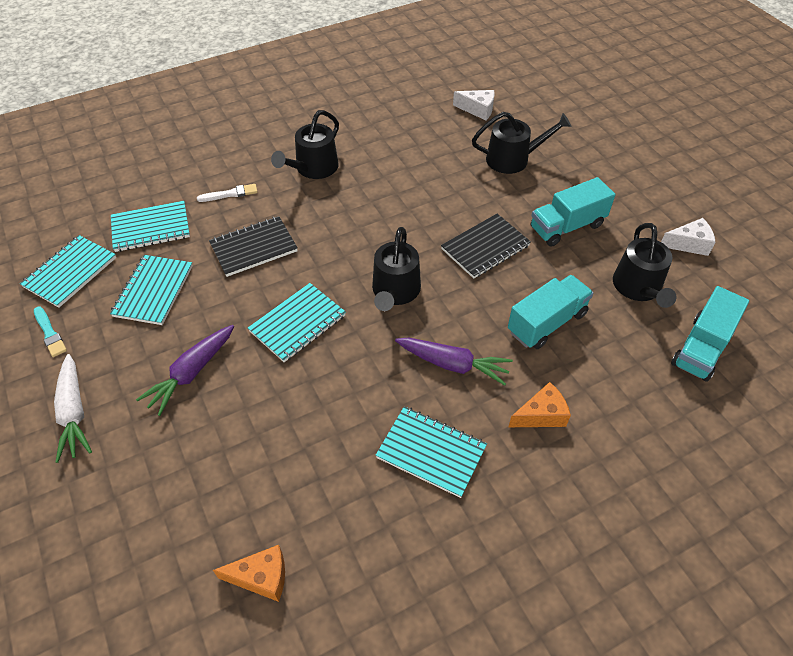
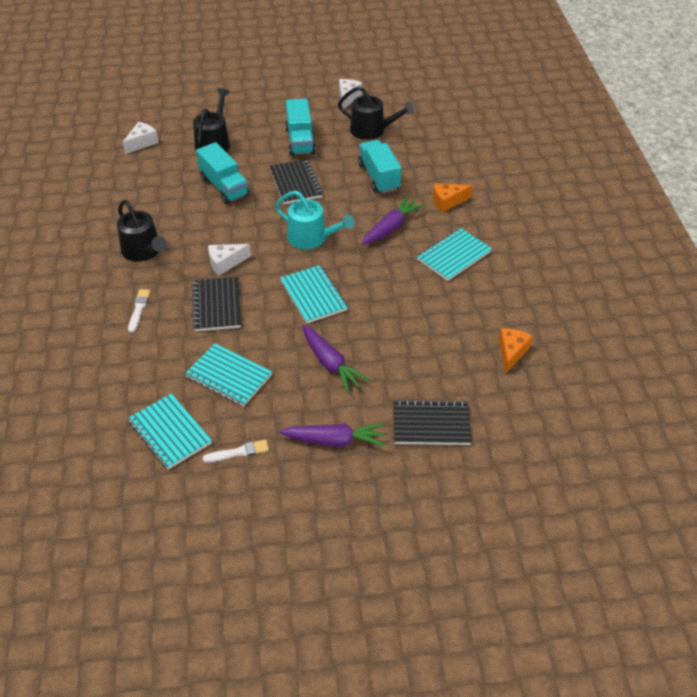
camera: 70 degrees left, 5 degrees down
turquoise brush [34,306,67,357] -> white brush [202,440,269,463]
white carrot [54,354,92,463] -> purple carrot [279,423,386,447]
turquoise notebook [111,201,190,252] -> none
black watering can [372,227,421,311] -> turquoise watering can [275,191,355,249]
orange cheese [509,382,571,427] -> orange cheese turned 105 degrees counterclockwise [433,184,473,213]
turquoise truck [671,286,749,382] -> turquoise truck moved to [196,142,249,204]
none -> white cheese [208,244,251,276]
none -> black notebook [393,399,472,445]

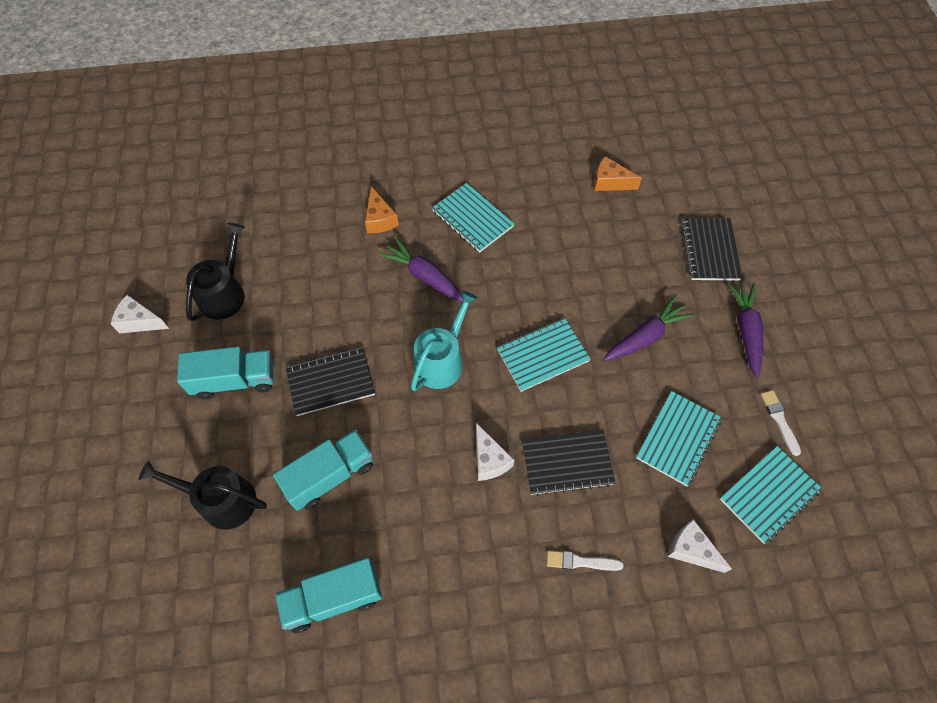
camera: 90 degrees left, 15 degrees up
black watering can [117,200,167,262] -> none
white cheese [123,122,159,154] -> white cheese moved to [667,519,732,573]
turquoise truck [358,140,401,193] -> turquoise truck moved to [275,558,382,633]

